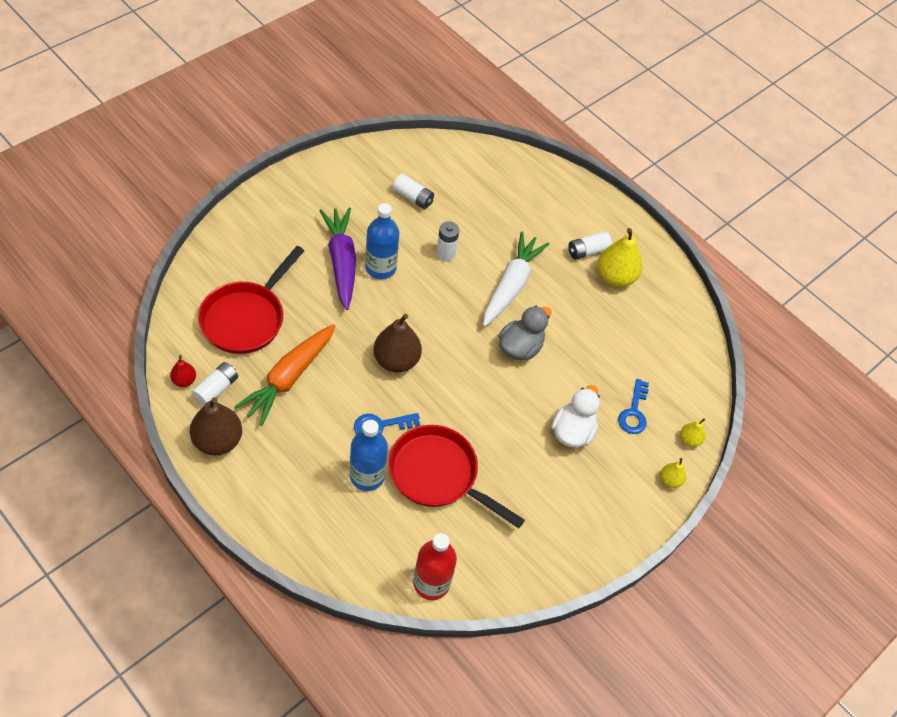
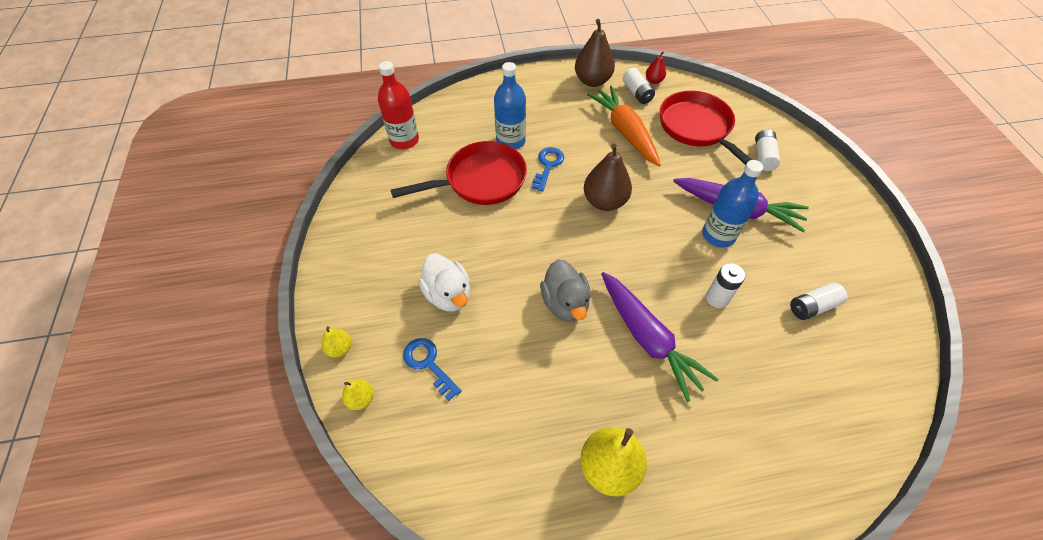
camera: 130 degrees right, 0 degrees up
white carrot [483,231,549,326] -> purple carrot [601,272,719,402]
white battery [568,231,612,260] -> white battery moved to [755,129,780,171]

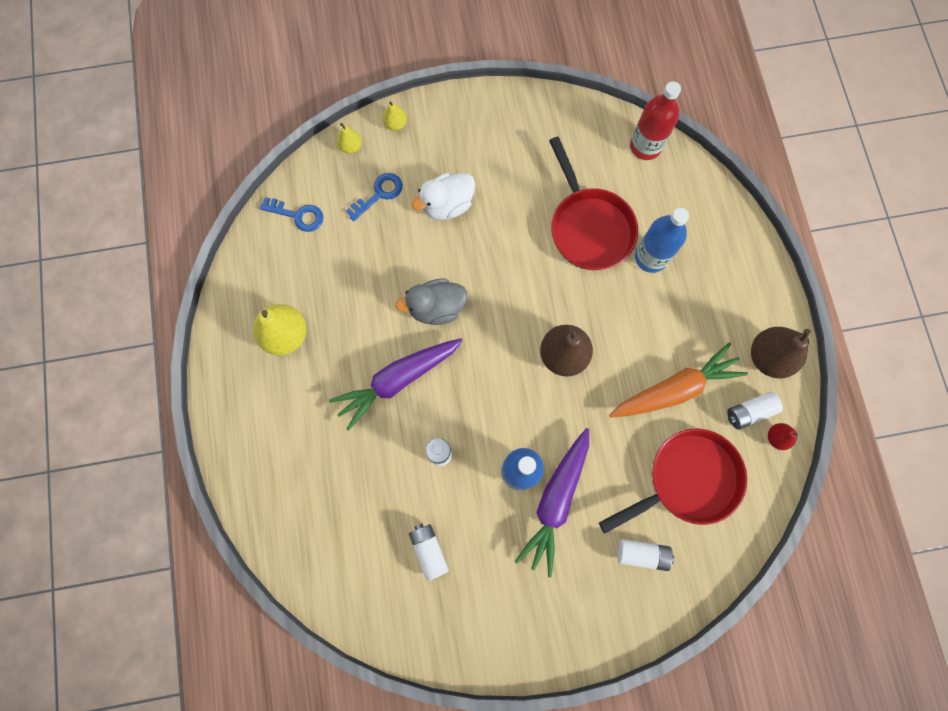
camera: 90 degrees right, 20 degrees up
blue key [532,147,564,192] -> blue key moved to [260,197,323,232]

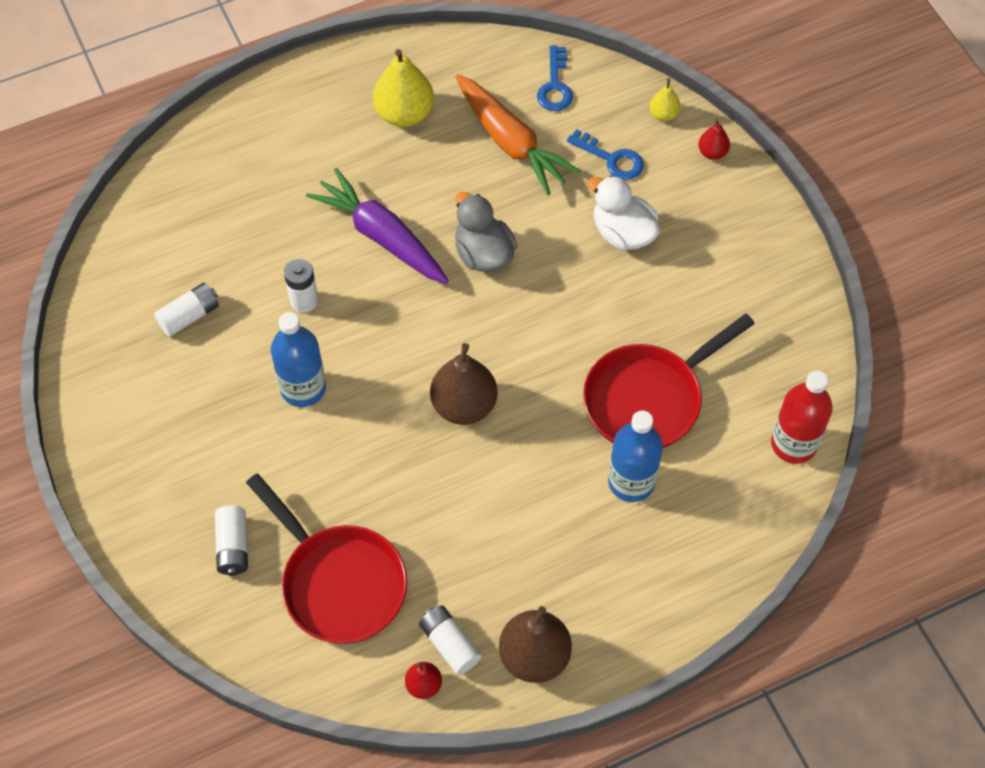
camera: 75 degrees right, 15 degrees down
yellow pear [383,101,407,131] -> red pear [698,119,730,160]
purple carrot [514,428,589,577] -> none
orange carrot [609,342,748,418] -> orange carrot moved to [456,74,581,195]

